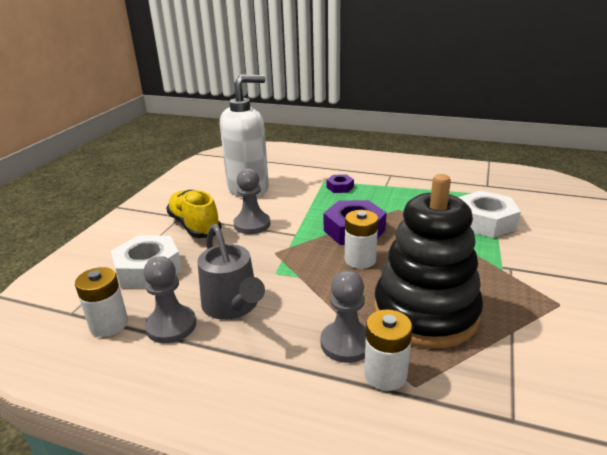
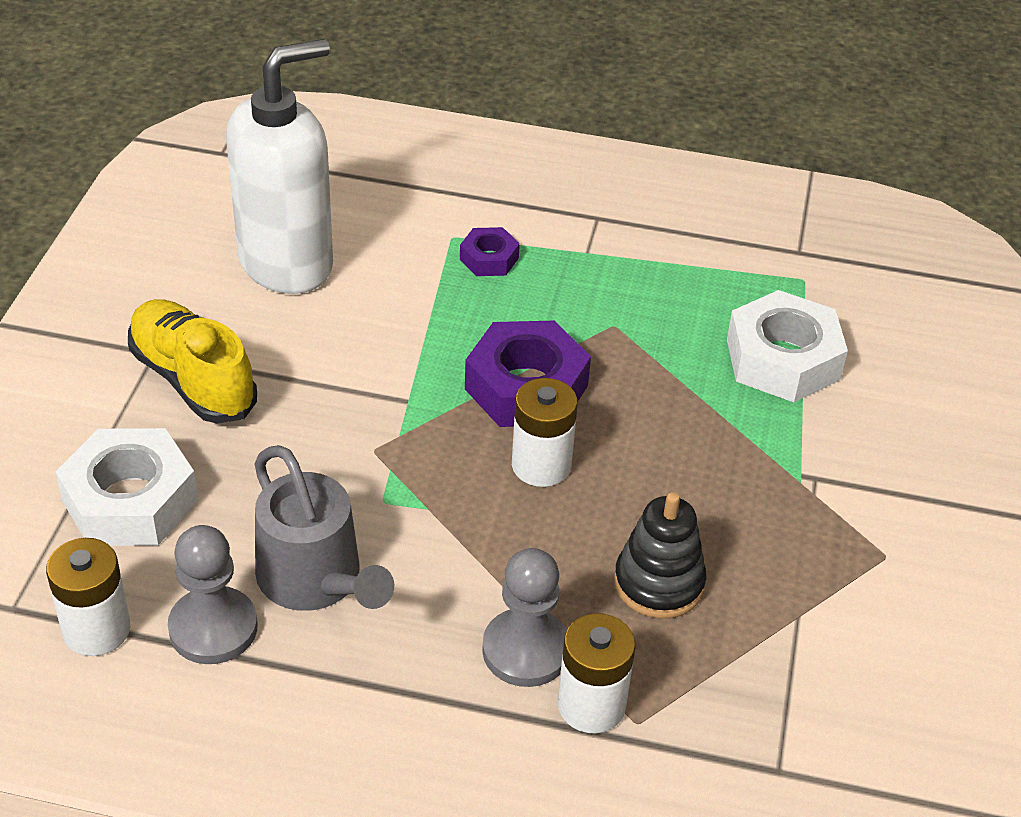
camera: 10 degrees left, 15 degrees up
grey pawn [234,168,270,234] -> none
black stacking toy [374,174,483,349] -> black stacking toy [614,492,706,619], size x0.51

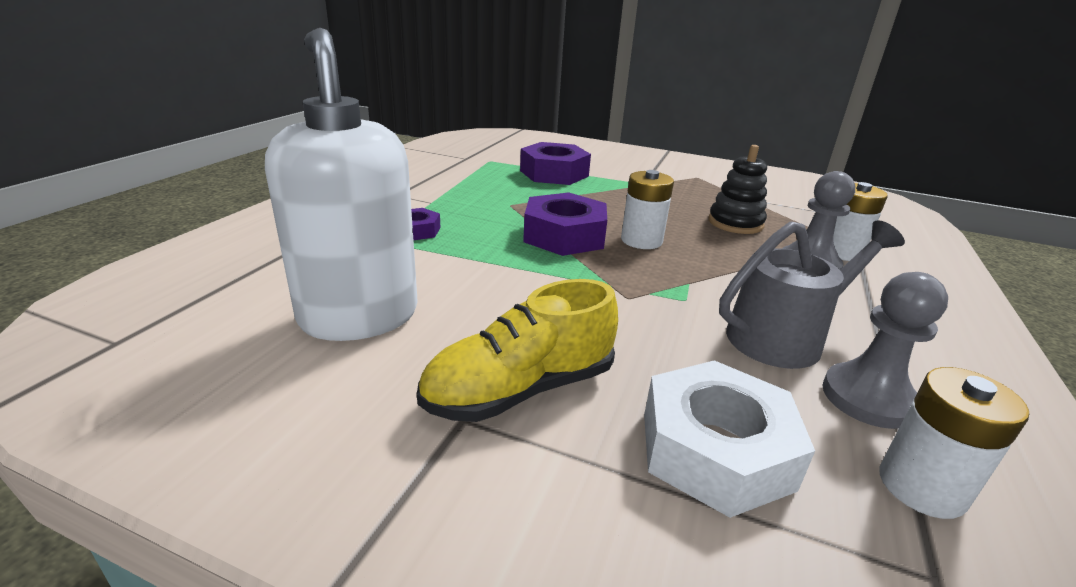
camera: 80 degrees left, 15 degrees down
white nut [727,290,848,402] -> purple nut [520,142,591,185]

